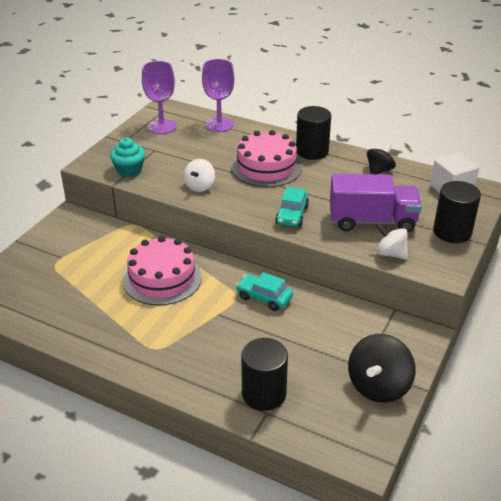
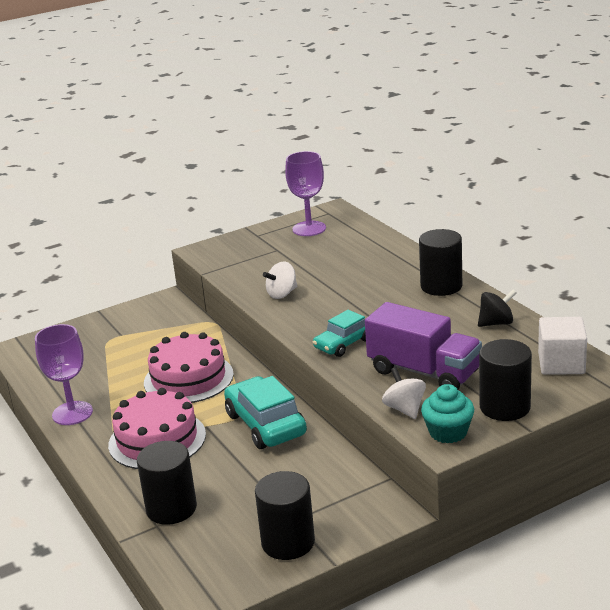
camera: 35 degrees right, 10 degrees down
turquoise cupcake [110,138,145,177] -> turquoise cupcake moved to [421,384,474,443]
purple goblet [202,59,235,132] -> purple goblet moved to [35,324,93,425]
pink cake [231,130,302,187] -> pink cake moved to [108,388,206,469]
turquoise car [236,272,293,311] -> turquoise car [224,376,307,449], size x1.60
black spinning top [348,334,415,403] -> black cylinder [255,471,315,560]

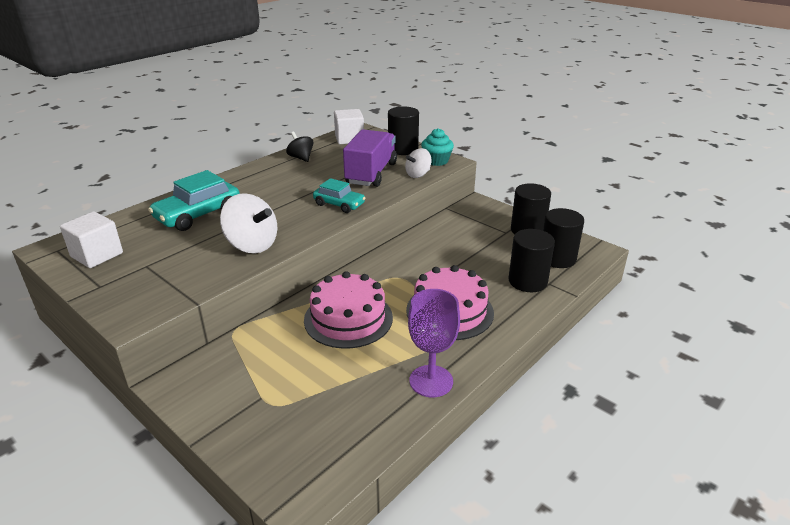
camera: 110 degrees left, 5 degrees up
turquoise car [224,376,307,449] -> turquoise car moved to [148,170,240,231]
white spinning top [263,262,297,299] -> white spinning top [220,193,278,253], size x1.62
purple goblet [285,151,326,236] -> white cube [60,211,123,268]
black cylinder [419,229,462,296] -> black cylinder moved to [543,208,584,268]

